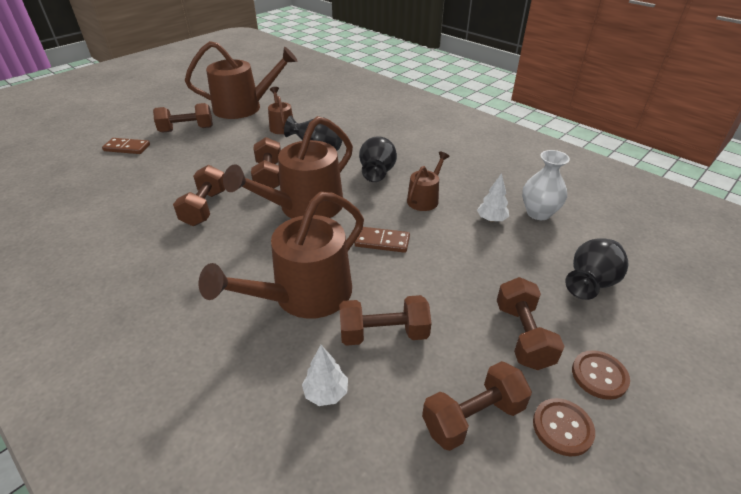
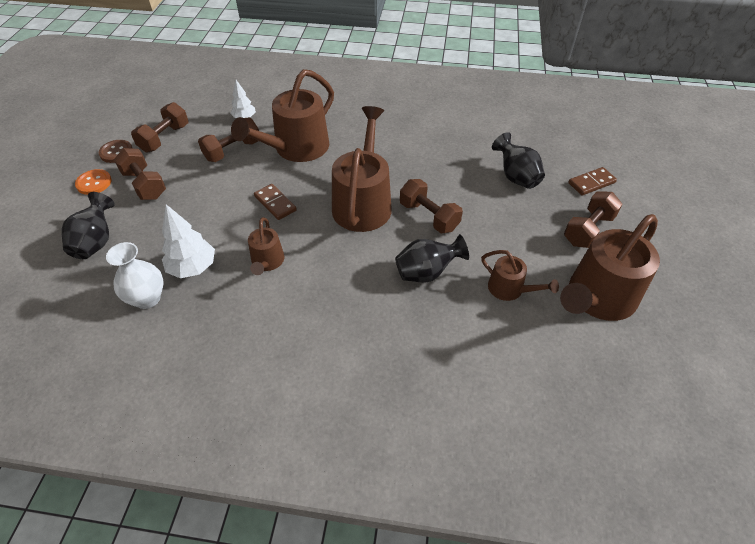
camera: 145 degrees right, 10 degrees up
brown dumbbell [173,165,225,226] -> none
brown watering can [199,192,364,319] -> brown watering can turned 150 degrees counterclockwise [231,69,334,162]
brown domino [355,227,410,253] -> brown domino turned 75 degrees clockwise [254,184,297,220]
black vase [359,136,397,182] -> black vase moved to [492,132,545,189]
white tree [477,173,509,222] -> white tree [162,204,215,278], size x1.59
brown button [572,350,630,400] -> orange button [75,169,112,195]

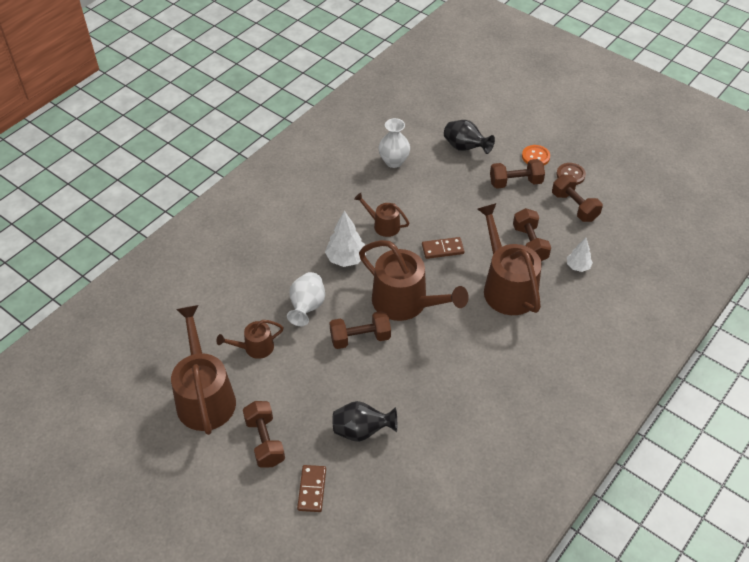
camera: 120 degrees right, 0 degrees up
white tree [162,204,215,278] -> white tree moved to [325,211,366,267]
black vase [395,234,469,283] -> white vase [287,272,325,326]

